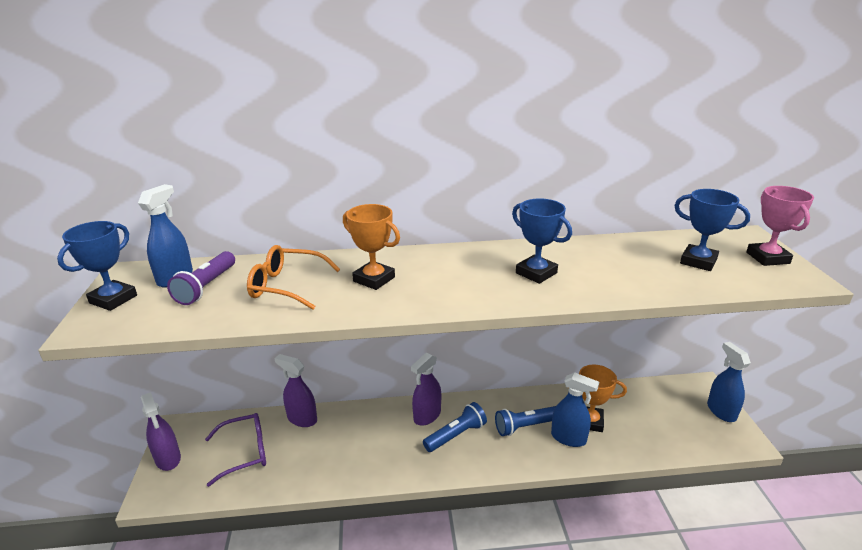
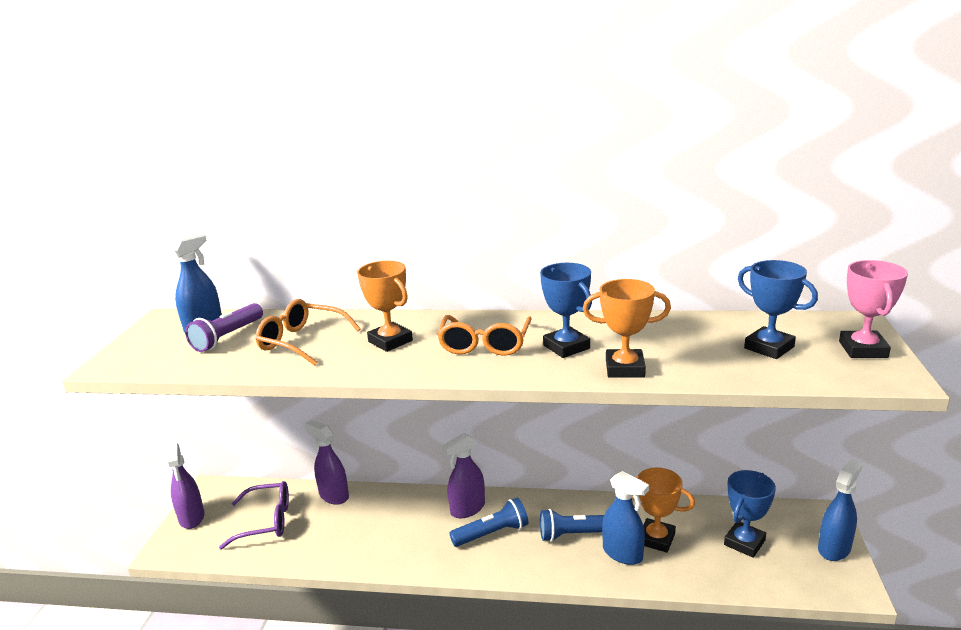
camera: 15 degrees right, 5 degrees down
blue trophy [57,221,137,311] -> blue trophy moved to [724,470,776,558]
blue spray bottle [707,342,751,422] -> blue spray bottle turned 45 degrees clockwise [818,458,863,561]
none -> orange glasses [437,315,532,356]
none -> orange trophy [583,279,671,378]

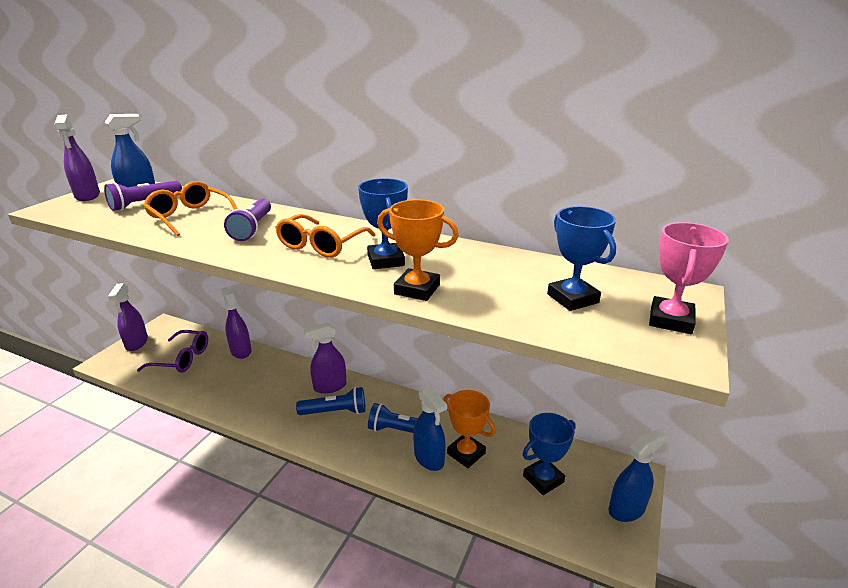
camera: 15 degrees right, 5 degrees up
orange trophy [357,261,413,352] -> purple flashlight [224,198,271,241]
none -> purple spray bottle [54,115,100,201]

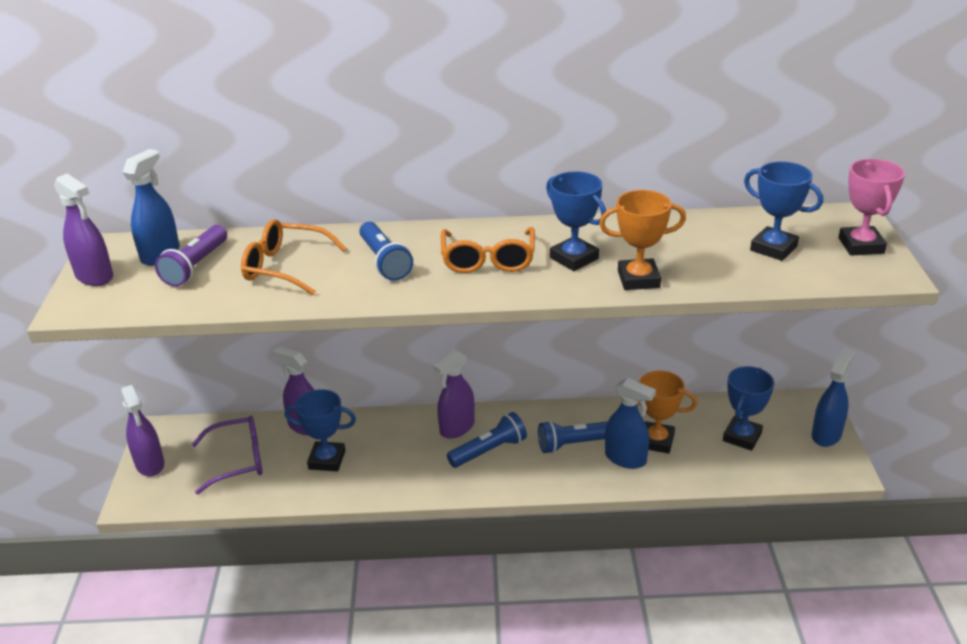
camera: 25 degrees left, 5 degrees up
purple flashlight [224,198,271,241] -> blue flashlight [359,221,413,281]
none -> blue trophy [285,389,356,471]

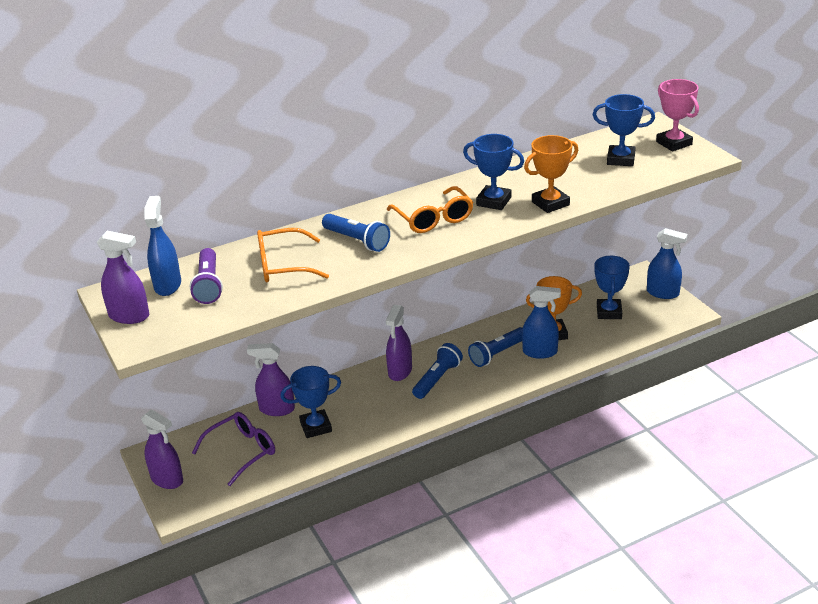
camera: 25 degrees left, 0 degrees up
blue spray bottle [812,348,855,447] -> blue spray bottle turned 105 degrees clockwise [647,228,688,299]

